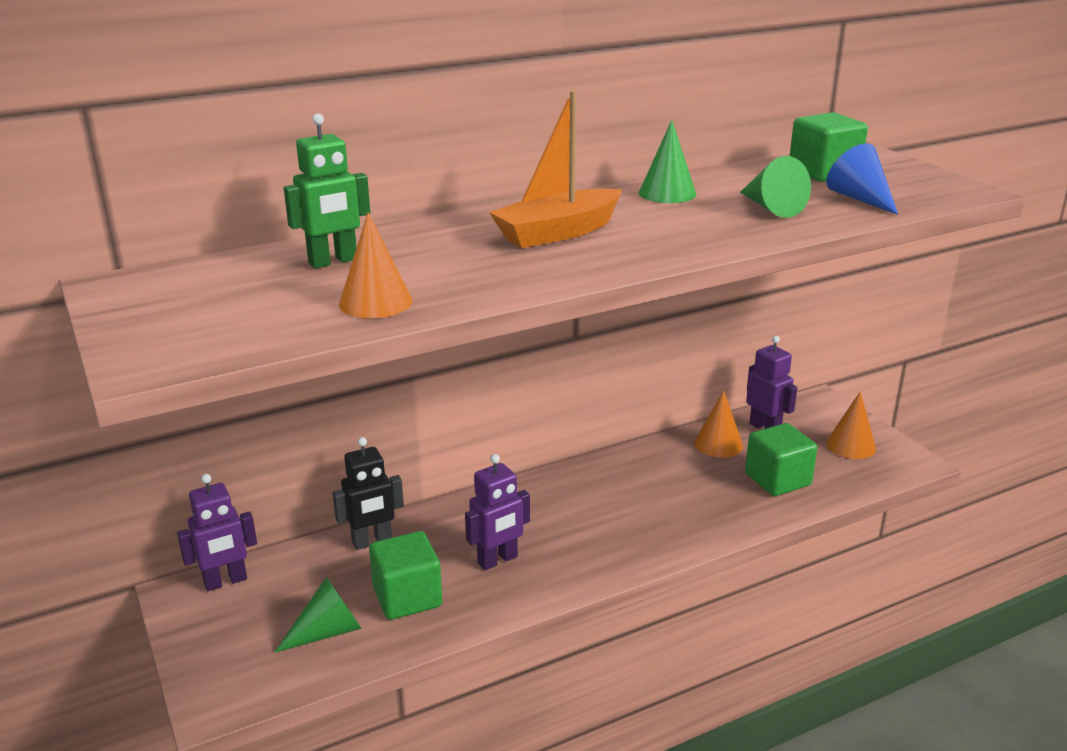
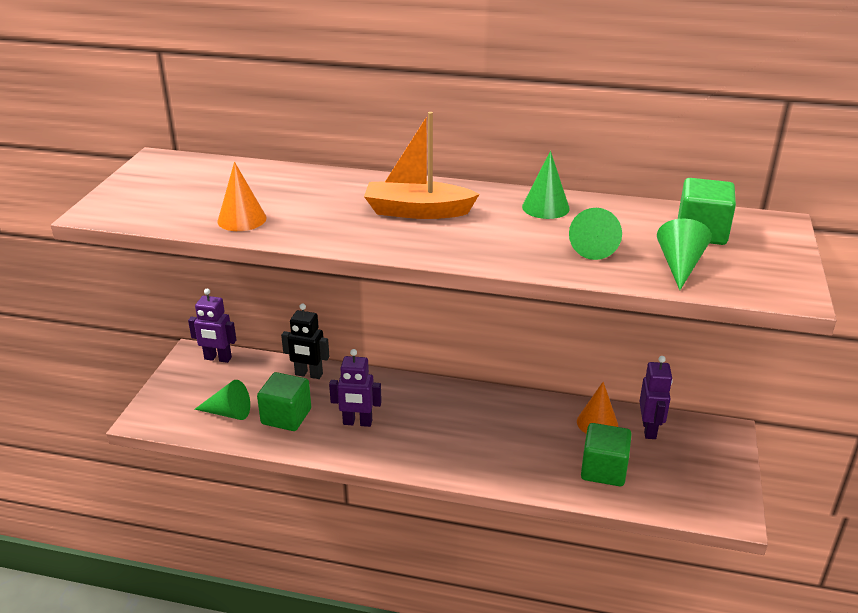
camera: 40 degrees right, 5 degrees up
green robot [284,113,370,268] -> none
blue cone [826,143,898,215] -> green cone [657,219,711,290]
orange cone [826,391,876,459] -> none

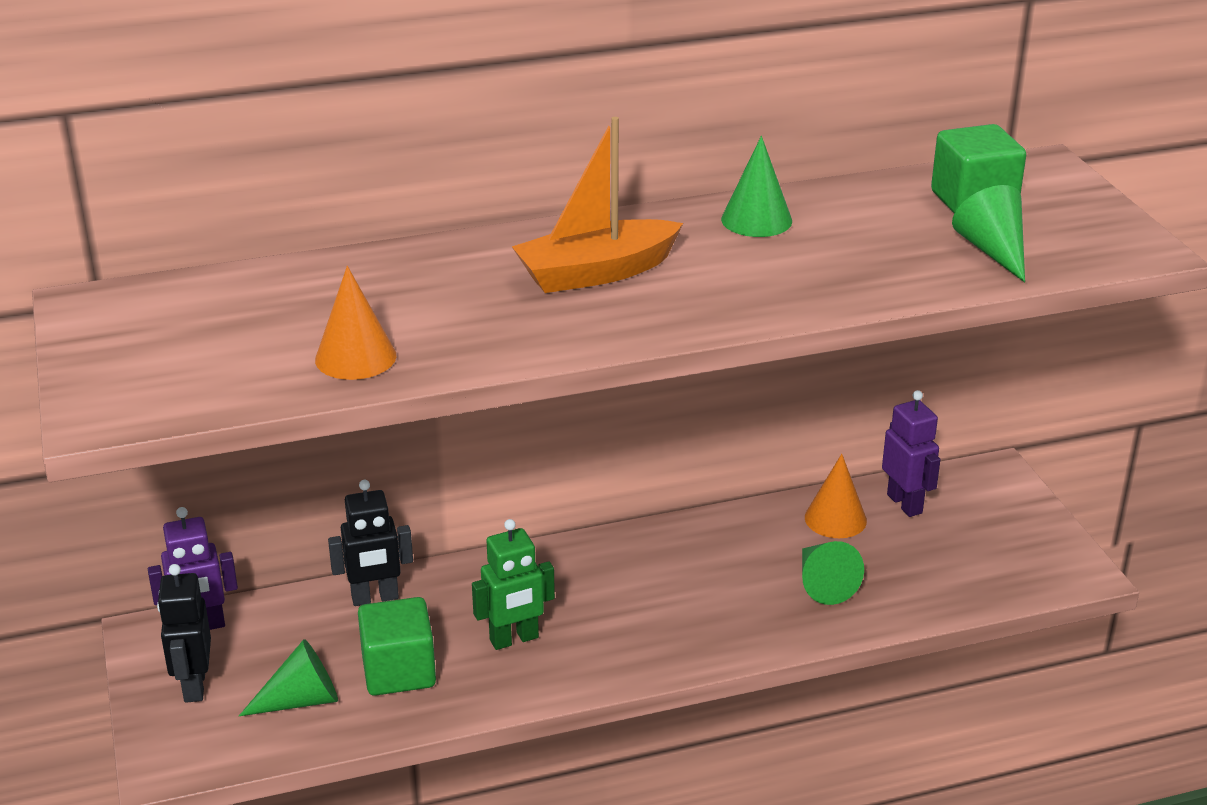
camera: 30 degrees left, 0 degrees up
purple robot [329,349,382,427] -> green robot [472,519,555,650]
green cone [569,208,622,260] -> green cone moved to [802,541,864,605]
green cube [581,423,632,486] -> none
none -> black robot [157,564,211,703]

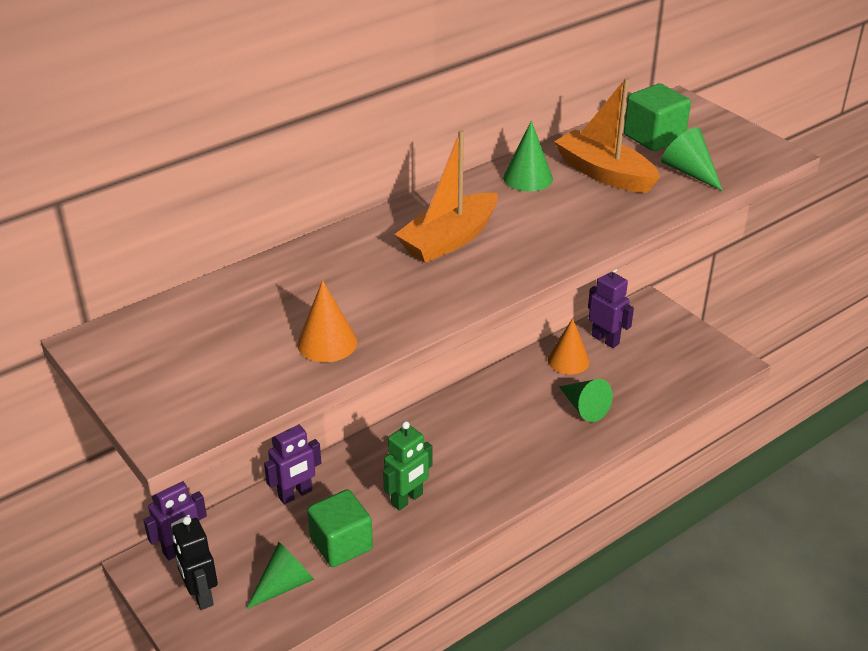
camera: 20 degrees left, 5 degrees up
black robot [328,480,413,606] -> purple robot [264,424,321,504]
none -> orange boat [554,78,660,193]

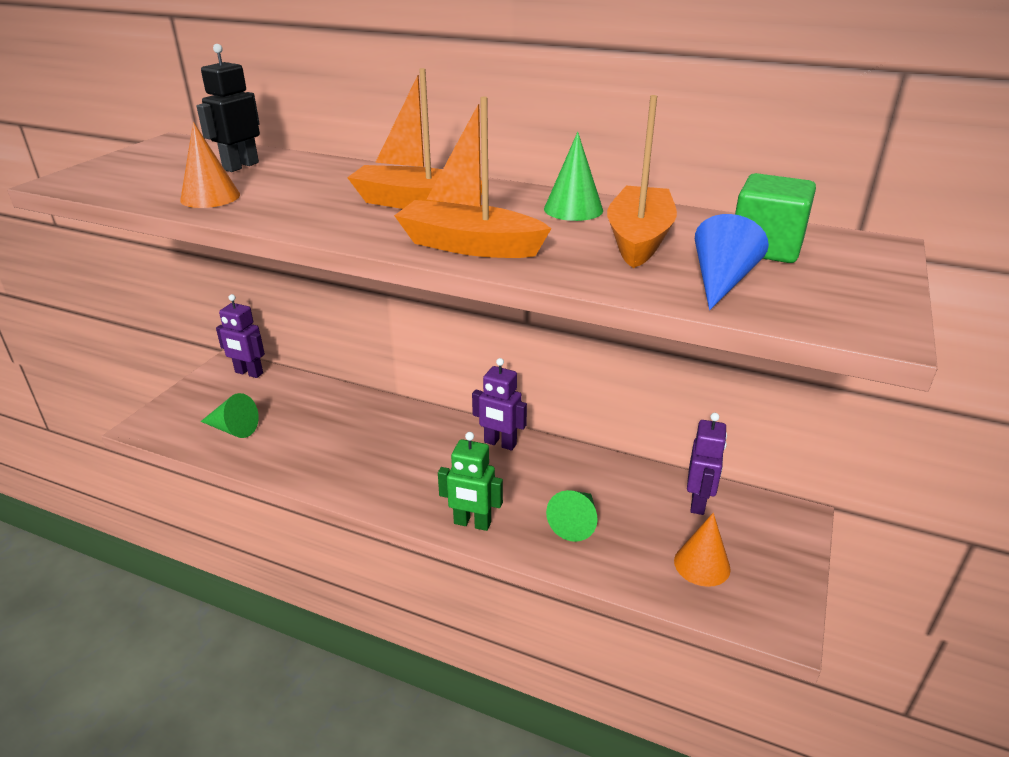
camera: 60 degrees right, 5 degrees down
black robot [172,516,218,610] -> black robot moved to [197,44,260,172]
purple robot [264,424,321,504] -> purple robot moved to [472,358,527,451]
green cube [307,489,373,567] -> none
green robot [383,421,433,511] -> green robot moved to [438,432,503,531]
orange cone [548,318,590,374] -> orange cone moved to [674,513,731,587]
green cone [661,127,723,191] -> blue cone [695,214,769,310]
none -> orange boat [394,97,552,258]

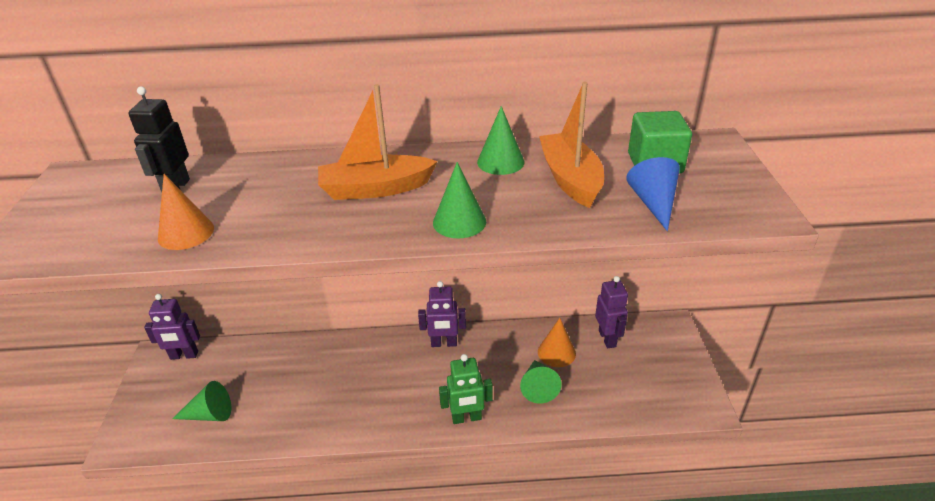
camera: 25 degrees left, 5 degrees up
orange boat [394,97,552,258] -> green cone [433,162,486,238]
orange cone [674,513,731,587] -> orange cone moved to [538,318,576,367]

